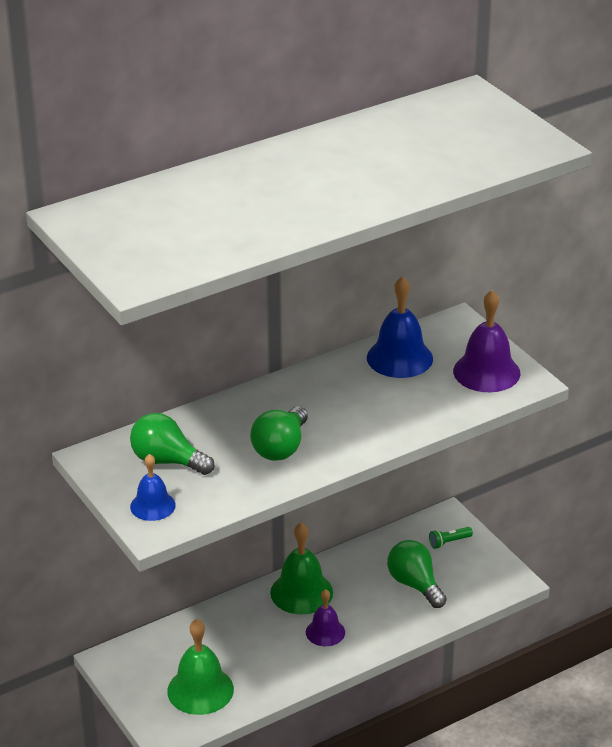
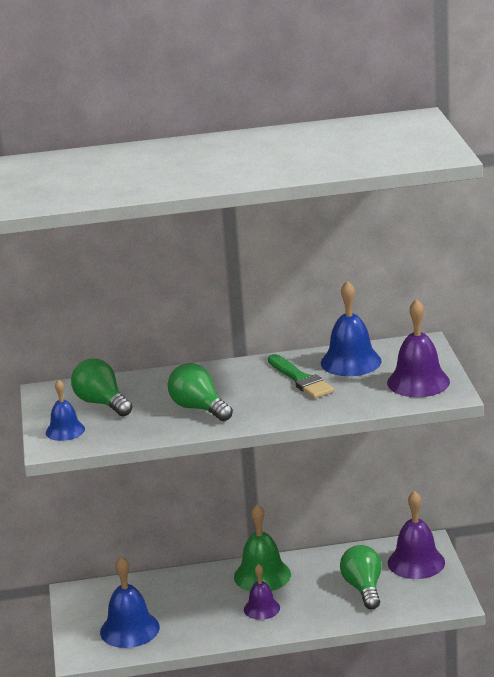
camera: 25 degrees right, 10 degrees down
green bell [167,619,234,715] -> blue bell [100,556,160,648]
green light bulb [250,406,308,461] -> green light bulb turned 90 degrees clockwise [168,363,233,421]
green flashlight [429,527,473,549] -> purple bell [388,491,445,579]
none -> green brush [268,354,334,399]

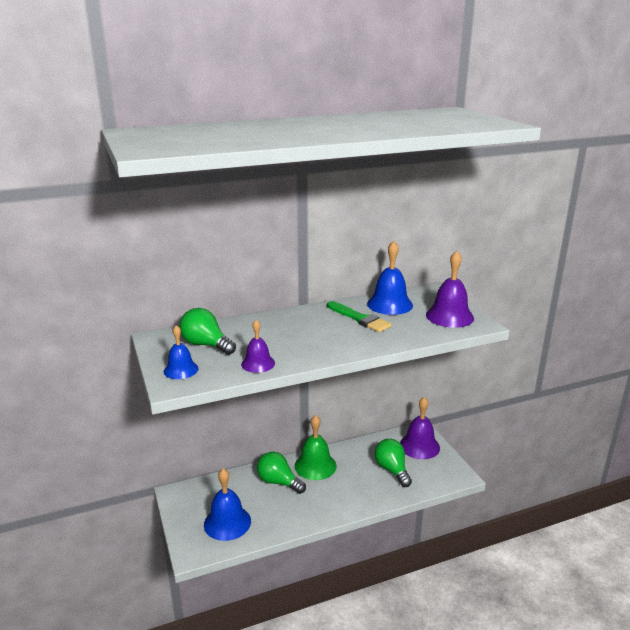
camera: 15 degrees left, 0 degrees up
green light bulb [168,363,233,421] -> green light bulb moved to [257,452,306,494]
purple bell [244,564,280,620] -> purple bell moved to [241,320,275,373]

